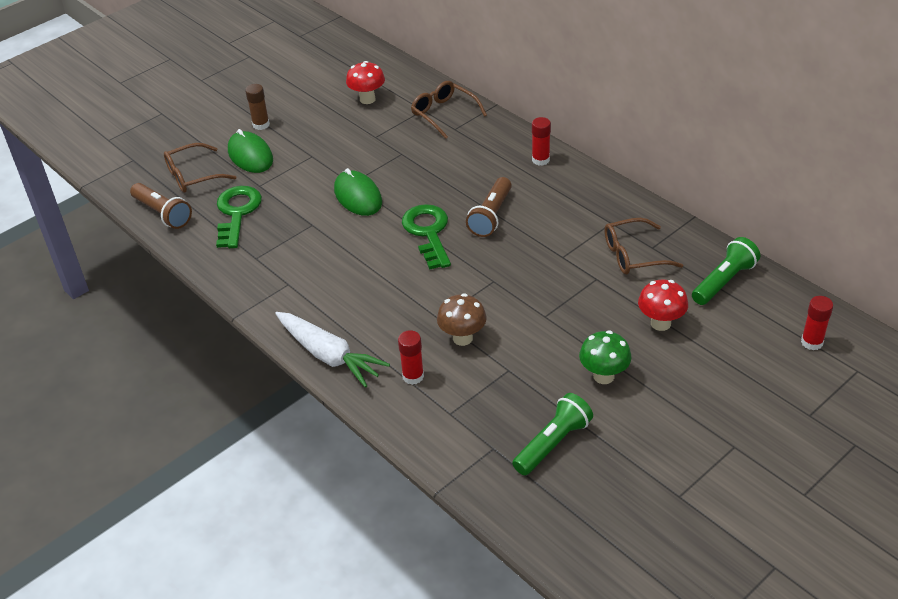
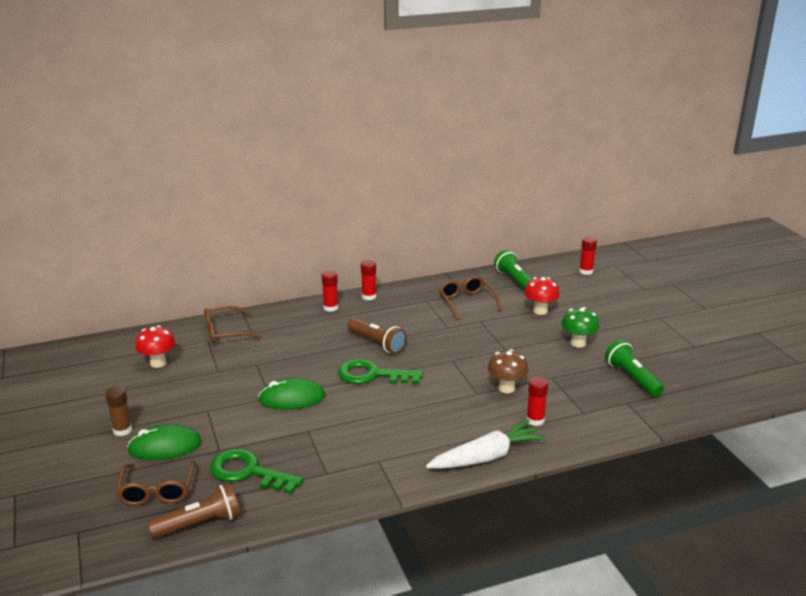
camera: 70 degrees left, 15 degrees down
brown glasses [605,218,683,274] -> brown glasses turned 150 degrees clockwise [439,276,502,320]
none -> red glue stick [361,260,376,300]

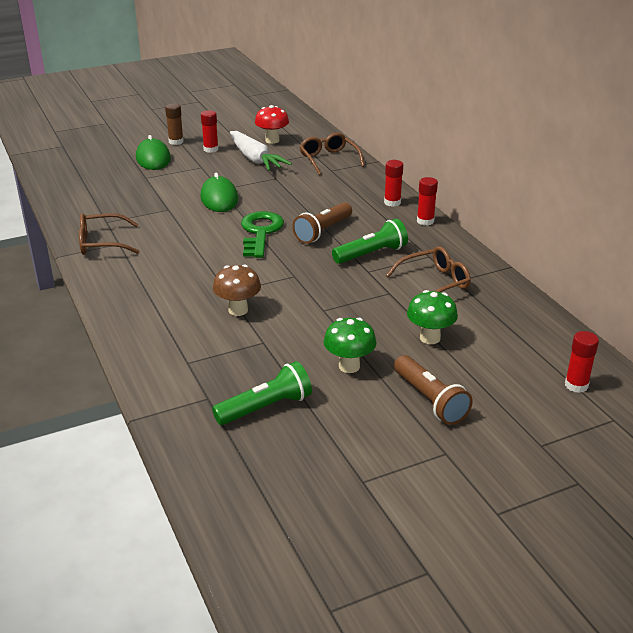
camera: 85 degrees right, 5 degrees up
brown glasses [116,460,195,506] -> brown glasses moved to [79,213,140,255]
brown flashlight [147,483,240,538] -> brown flashlight moved to [394,355,473,425]
green key [210,449,303,494] -> none
white carrot [426,420,547,469] -> white carrot moved to [230,131,292,171]
green flashlight [494,250,532,290] -> green flashlight moved to [332,219,408,264]
red mushroom [524,277,560,315] -> green mushroom [407,290,458,344]
red glue stick [526,377,548,426] -> red glue stick moved to [201,110,219,153]

